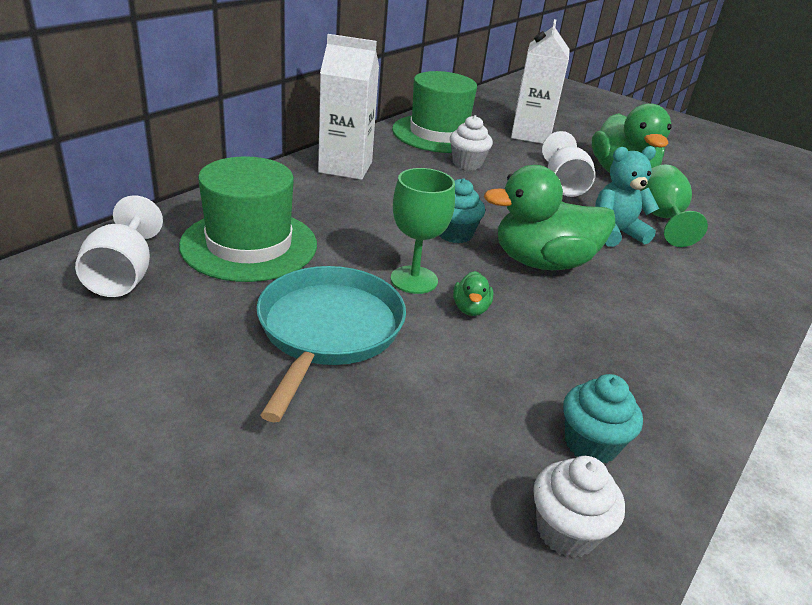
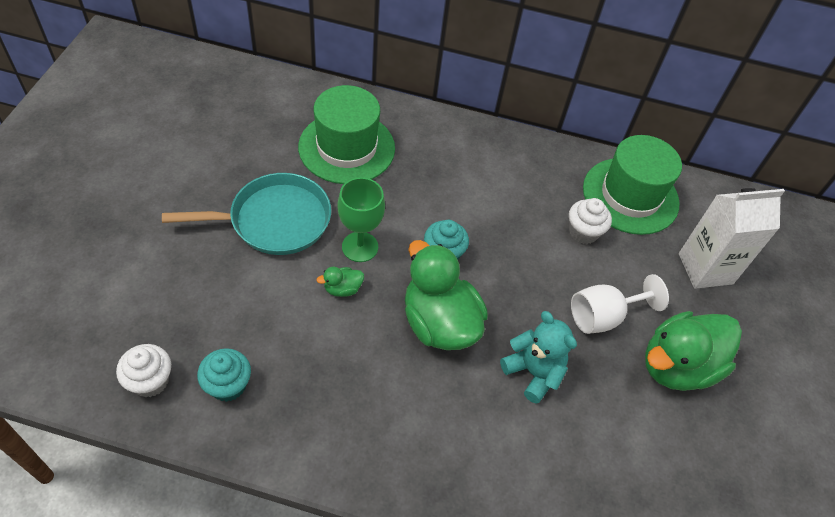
camera: 65 degrees right, 20 degrees up
white goblet [75,195,163,297] -> none
white carton [318,34,379,180] -> none
green goblet [640,164,708,247] -> none

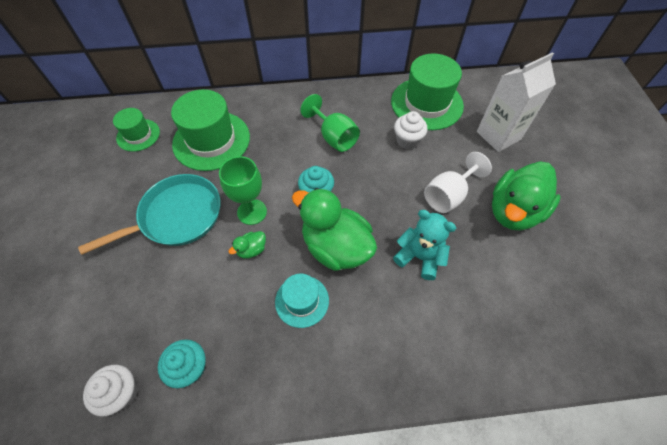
camera: 15 degrees left, 5 degrees up
none -> green hat [113,108,160,152]
none -> turquoise hat [275,274,329,328]
none -> green goblet [300,94,360,152]

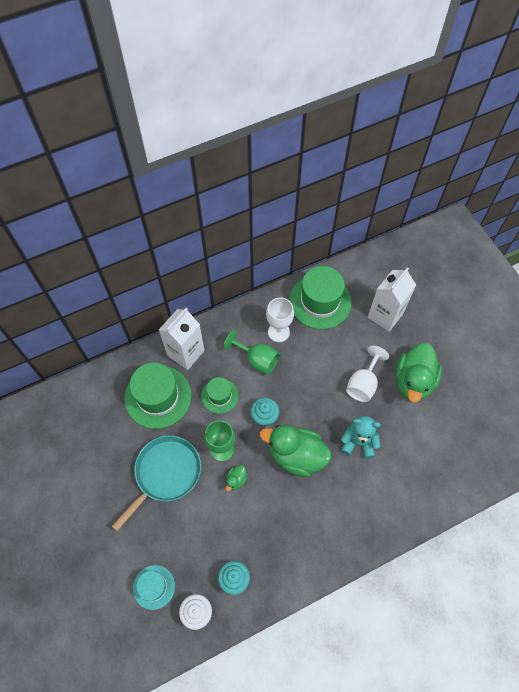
camera: 20 degrees left, 5 degrees up
green hat [113,108,160,152] -> green hat moved to [201,377,239,414]
turquoise hat [275,274,329,328] -> turquoise hat moved to [133,565,175,610]
white cupcake [394,111,428,149] -> none
none -> white carton [159,308,205,370]
none -> white goblet [266,297,294,342]

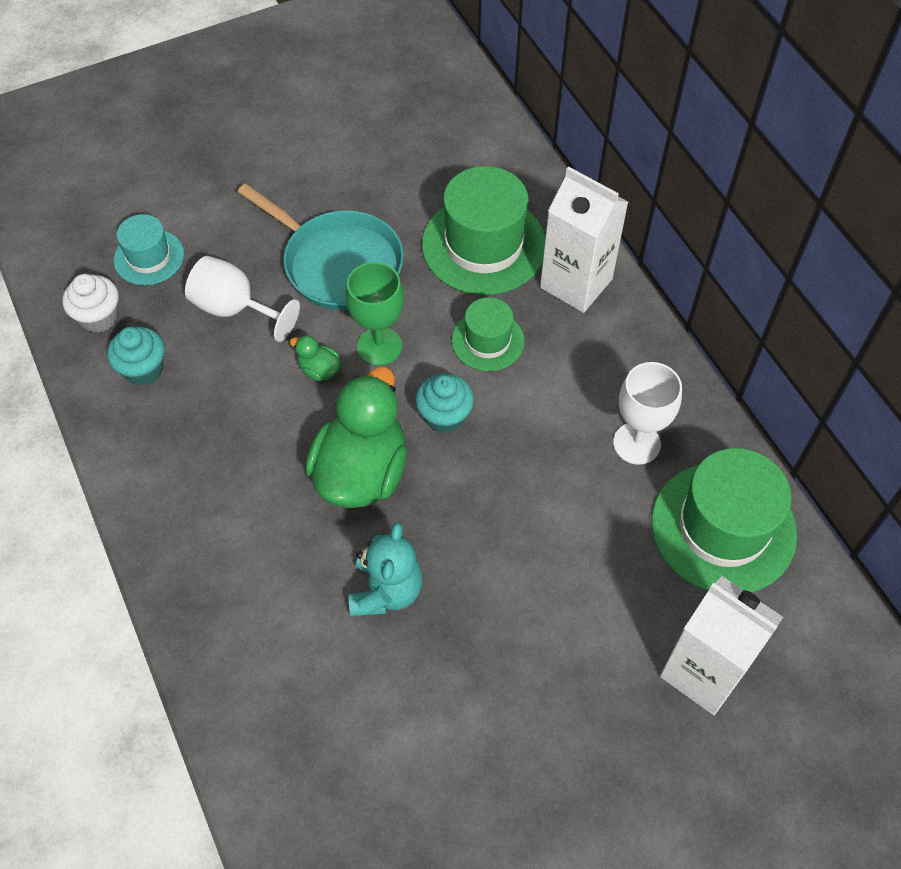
camera: 90 degrees right, 5 degrees down
green goblet [223,330,280,375] -> none
white goblet [346,346,389,402] -> white goblet moved to [185,256,300,342]
green duck [395,343,442,403] -> none

